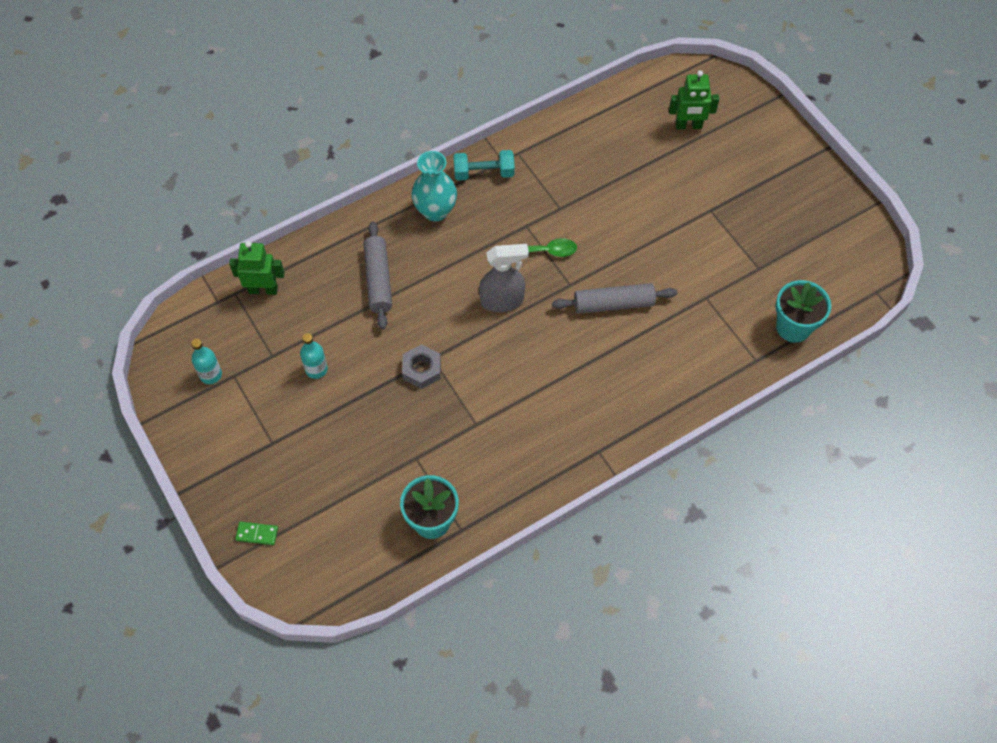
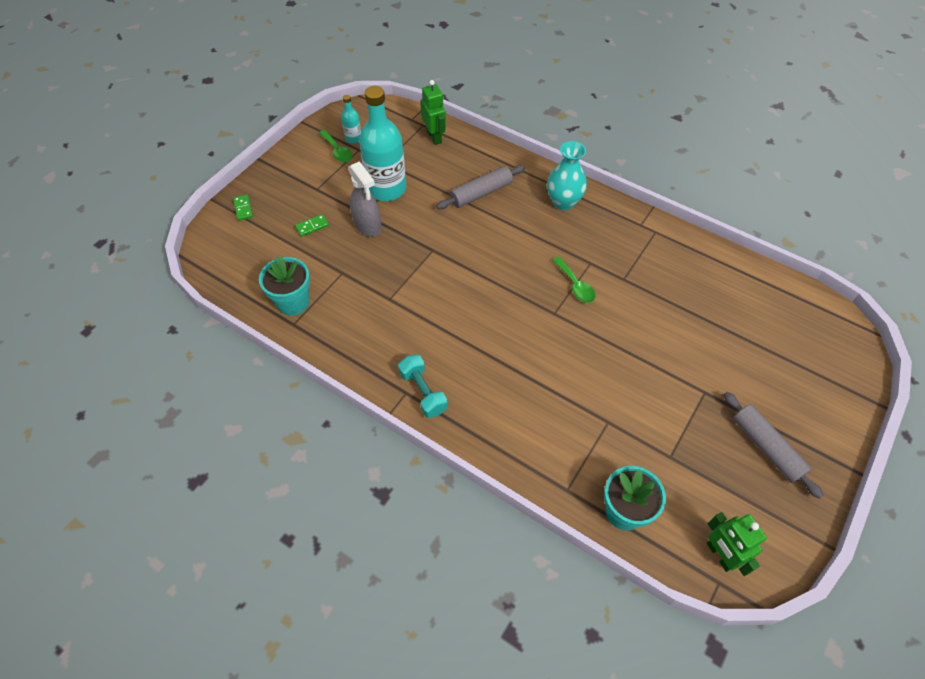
camera: 65 degrees right, 5 degrees down
turquoise bottle [300,333,328,379] -> turquoise bottle [359,86,406,201], size x2.20
grey nut [402,344,441,389] -> none
turquoise dumbbell [453,150,515,181] -> turquoise dumbbell moved to [398,355,448,418]
grey spray bottle [479,244,529,312] -> grey spray bottle moved to [348,161,381,237]
grey rolling pin [552,283,678,314] -> grey rolling pin moved to [723,392,824,499]
green robot [669,70,719,129] -> green robot moved to [707,512,767,576]
none -> green domino [295,214,329,237]
none -> green spoon [319,130,353,163]

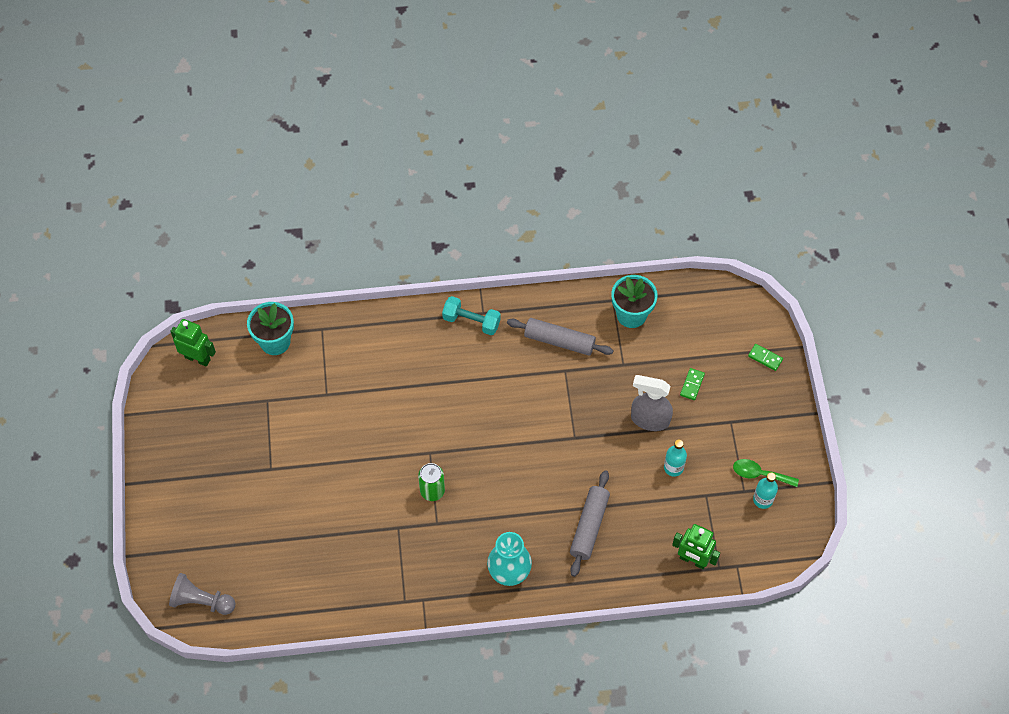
camera: 140 degrees right, 5 degrees up
turquoise bottle [359,86,406,201] -> turquoise bottle [664,440,687,477], size x0.45
green spoon [553,257,596,303] -> green can [418,463,445,501]
grey rolling pin [723,392,824,499] -> grey rolling pin moved to [507,318,614,356]
none -> grey pawn [169,573,235,615]

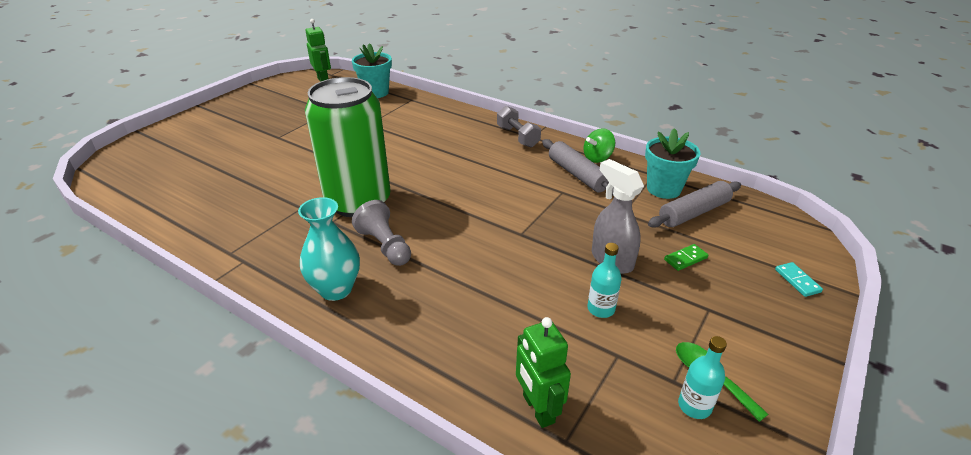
camera: 40 degrees right, 25 degrees down
grey pawn [169,573,235,615] -> grey pawn moved to [352,200,411,266]
green can [418,463,445,501] -> green can [305,77,391,217], size x2.41
turquoise dumbbell [442,296,501,335] -> grey dumbbell [497,106,541,147]
grey rolling pin [570,470,610,577] -> grey rolling pin moved to [648,181,741,228]
green domino [748,344,783,371] -> turquoise domino [775,262,823,297]
none -> green spinning top [583,128,615,163]

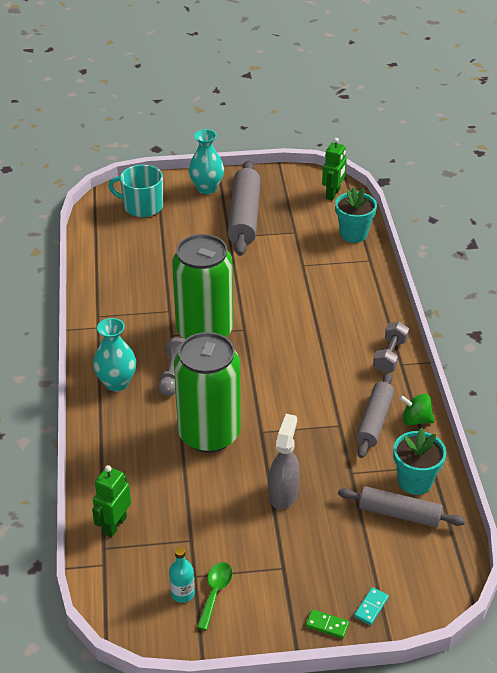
camera: 50 degrees right, 5 degrees up
turquoise bottle [587,243,622,318] -> none
green domino [664,244,708,271] -> green domino moved to [306,609,349,639]
none -> turquoise mug [108,165,163,217]
none -> green can [174,332,241,453]
none -> turquoise vase [189,129,224,194]
none -> grey rolling pin [227,160,261,256]

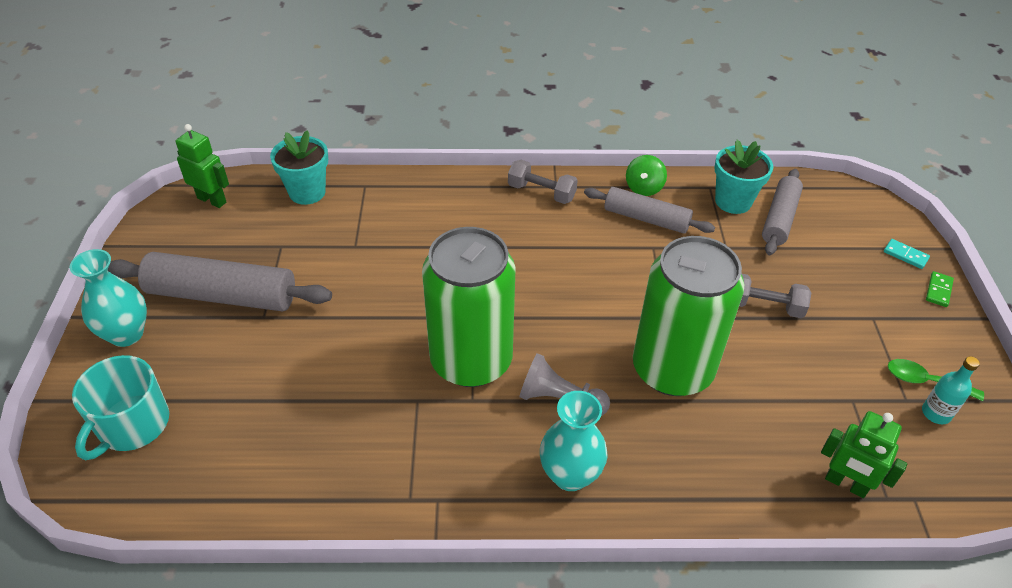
camera: 85 degrees left, 5 degrees up
grey spray bottle [268,414,300,509] -> grey dumbbell [739,274,811,318]

